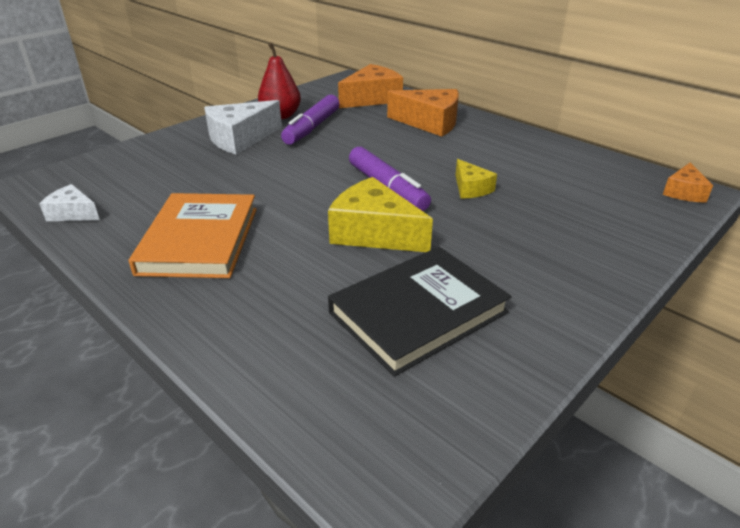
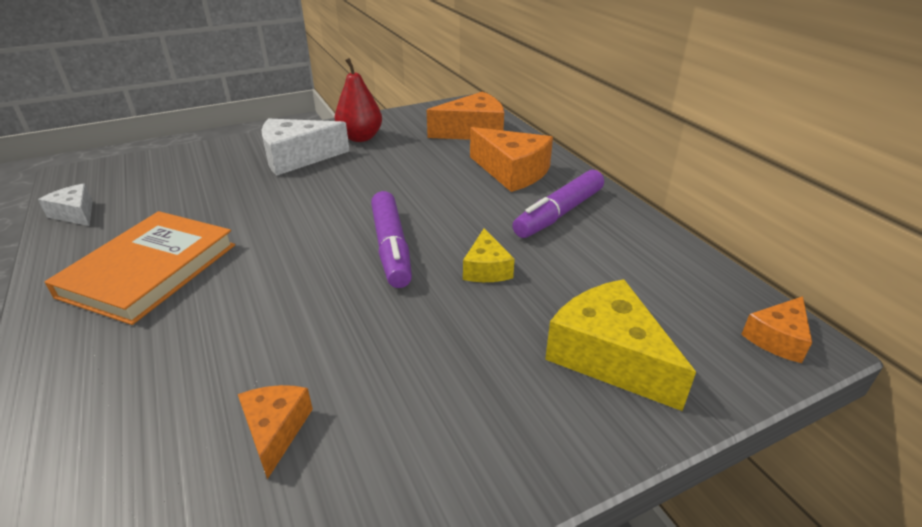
camera: 20 degrees right, 0 degrees up
purple marker [281,95,340,145] -> purple marker moved to [512,170,604,238]
yellow cheese [328,177,433,252] -> yellow cheese moved to [545,279,696,411]
black book [328,247,511,376] -> orange cheese [238,385,313,479]

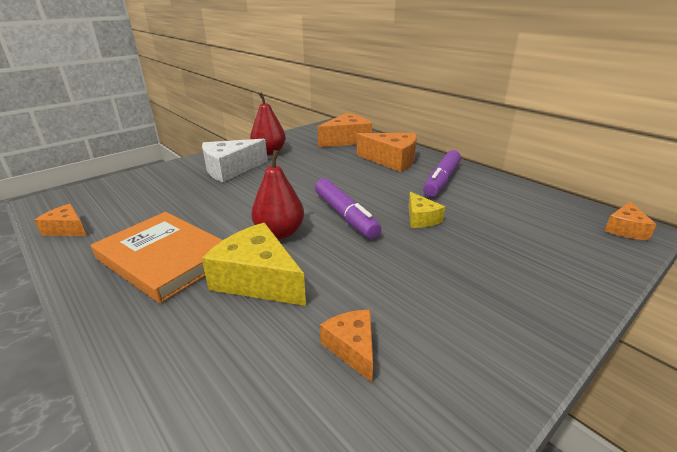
camera: 15 degrees left, 5 degrees down
white cheese [38,183,93,226] -> orange cheese [34,204,87,236]
orange book [45,211,235,325] -> orange book turned 60 degrees counterclockwise [91,212,223,303]
yellow cheese [545,279,696,411] -> yellow cheese moved to [202,223,306,306]
none -> red pear [251,150,304,239]

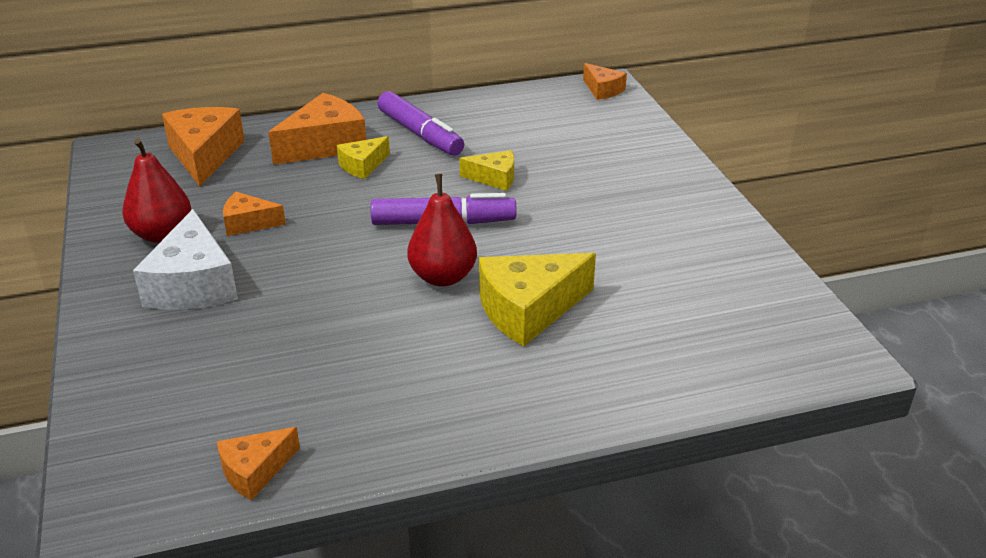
camera: 65 degrees left, 5 degrees up
orange book [91,212,223,303] -> none
orange cheese [320,310,373,382] -> orange cheese moved to [223,192,286,236]
none -> yellow cheese [337,136,390,179]

